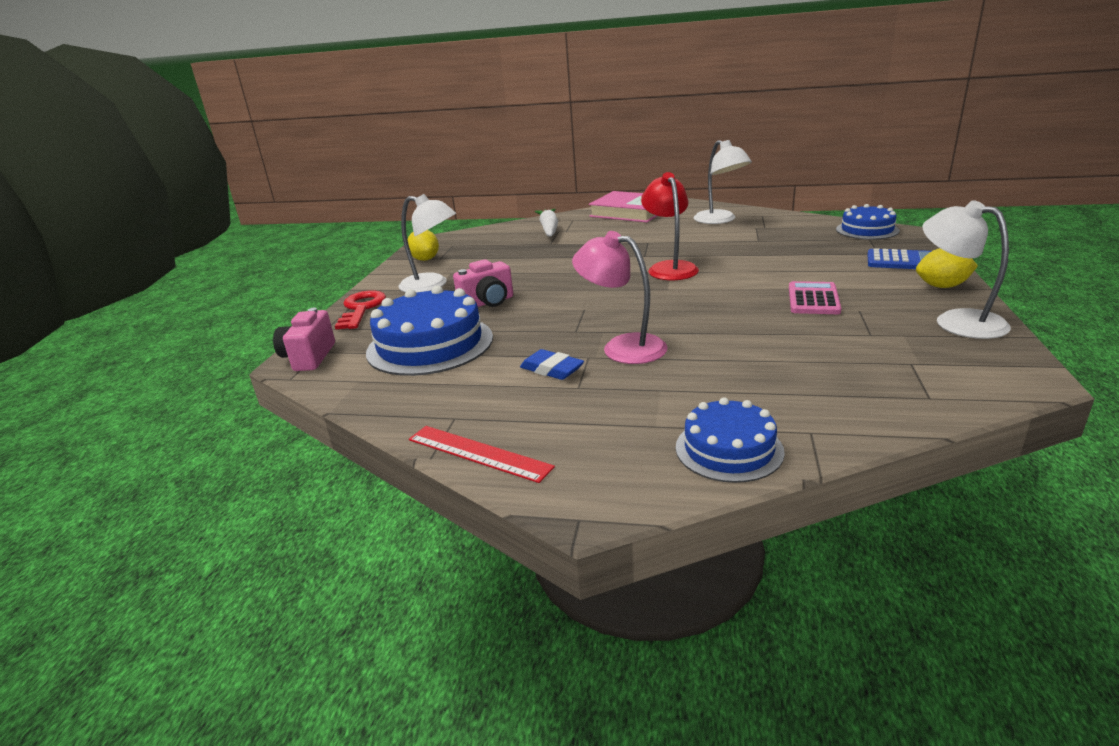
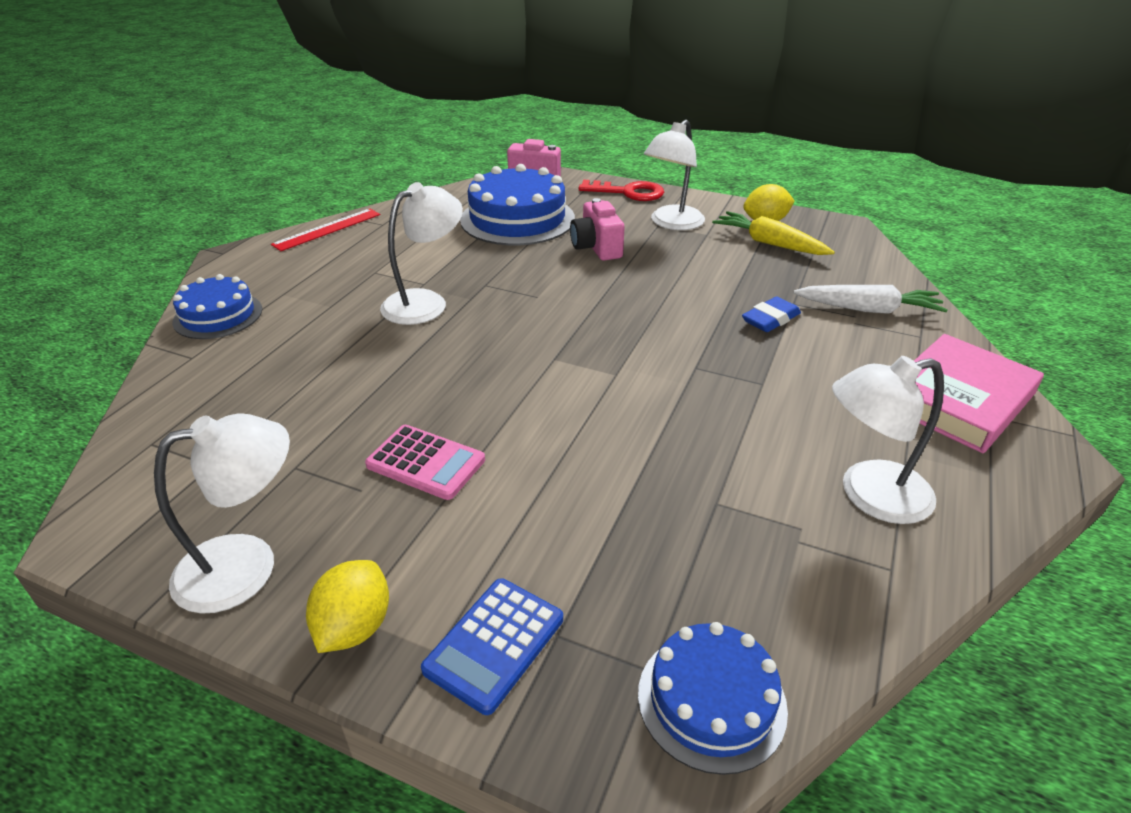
camera: 100 degrees right, 10 degrees up
blue eraser [520,349,584,380] -> blue eraser moved to [742,296,801,332]
pink lamp [572,231,667,364] -> white lamp [380,182,463,325]
red lamp [641,172,699,280] -> none
none -> yellow carrot [712,211,835,255]

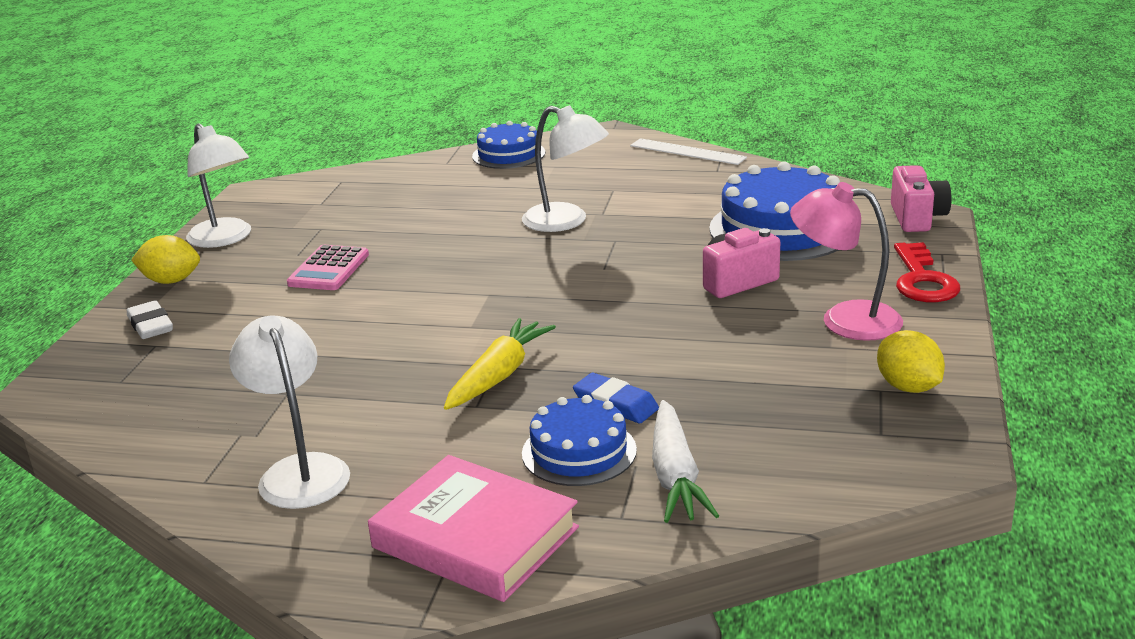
camera: 80 degrees right, 10 degrees down
red ruler [271,209,380,251] -> white ruler [630,138,747,165]
blue calculator [421,578,563,715] -> white eraser [127,300,173,339]
blue cake [638,622,788,775] -> blue cake moved to [522,395,637,486]
white lamp [644,120,705,230] -> pink lamp [790,182,903,341]
yellow carrot [712,211,835,255] -> yellow carrot moved to [444,318,556,410]

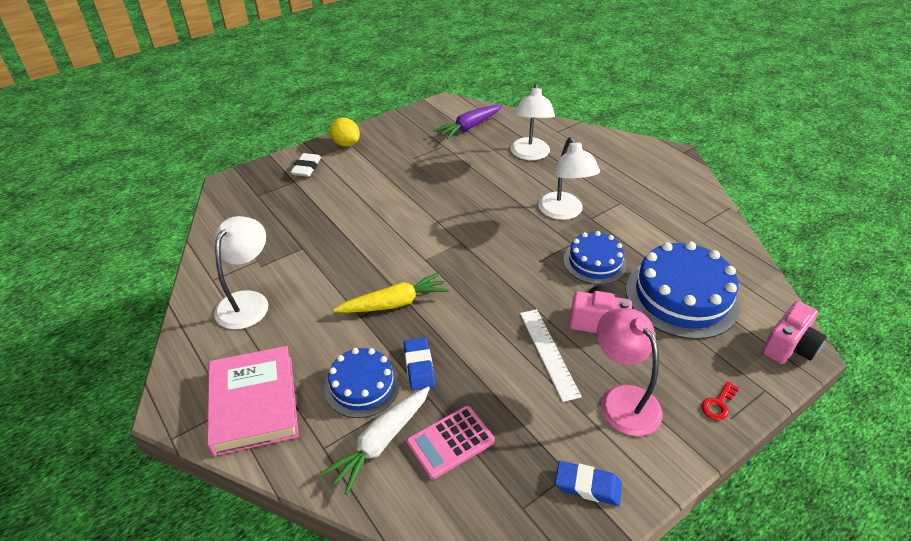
camera: 40 degrees right, 15 degrees up
white lamp [186,123,251,248] -> white lamp moved to [510,83,555,160]
pink calculator [287,245,369,290] -> pink calculator moved to [406,406,495,480]
blue cake [472,121,545,169] -> blue cake moved to [563,231,627,285]
white ruler [630,138,747,165] -> white ruler moved to [520,309,582,402]
yellow lemon [877,330,945,393] -> blue eraser [555,461,622,506]
red key [894,242,960,302] -> red key [702,381,739,420], size x0.52
none -> purple carrot [434,105,502,139]

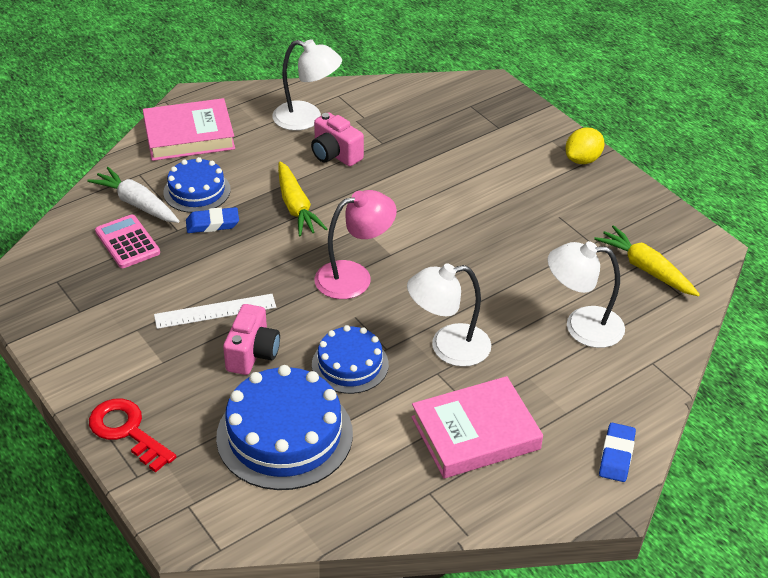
camera: 90 degrees right, 0 degrees up
white eraser [290,153,321,177] -> none
purple carrot [434,105,502,139] -> yellow carrot [594,225,700,296]
blue eraser [555,461,622,506] -> blue eraser moved to [599,423,636,482]
pink lamp [597,308,663,436] -> pink lamp moved to [315,190,397,299]
red key [702,381,739,420] -> red key [89,399,176,473], size x1.94
pink camera [762,301,827,364] -> pink camera moved to [311,112,364,166]
none -> pink book [411,376,543,478]

